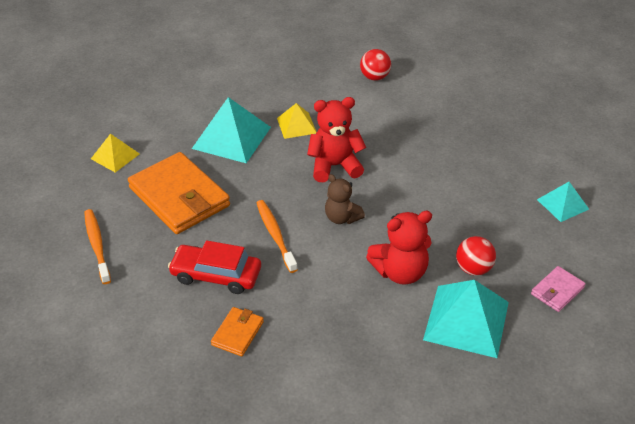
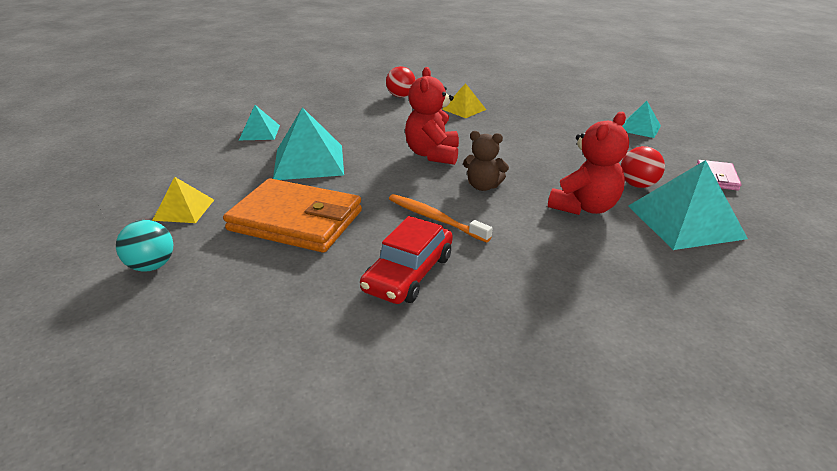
camera: 30 degrees left, 10 degrees down
orange toothbrush [84,209,111,284] -> none
red car [168,240,261,294] -> red car turned 45 degrees counterclockwise [360,216,453,304]
orange wallet [211,307,264,356] -> none
yellow pyramid [277,103,317,139] -> yellow pyramid moved to [442,83,486,118]
red teddy bear [307,97,366,182] -> red teddy bear turned 45 degrees counterclockwise [405,67,459,165]
none -> turquoise ball [116,220,173,271]
none -> turquoise pyramid [239,105,280,140]

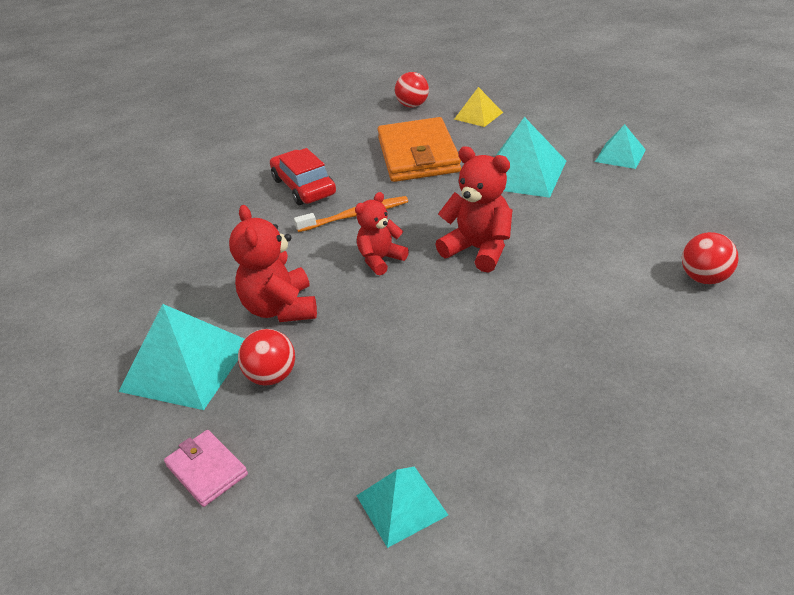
camera: 125 degrees right, 5 degrees up
turquoise ball [116,220,173,271] -> red ball [395,72,429,107]
orange wallet [223,178,362,253] -> orange wallet turned 60 degrees counterclockwise [377,117,461,182]
yellow pyramid [442,83,486,118] -> none
brown teddy bear [463,131,509,191] -> red teddy bear [355,192,409,275]

